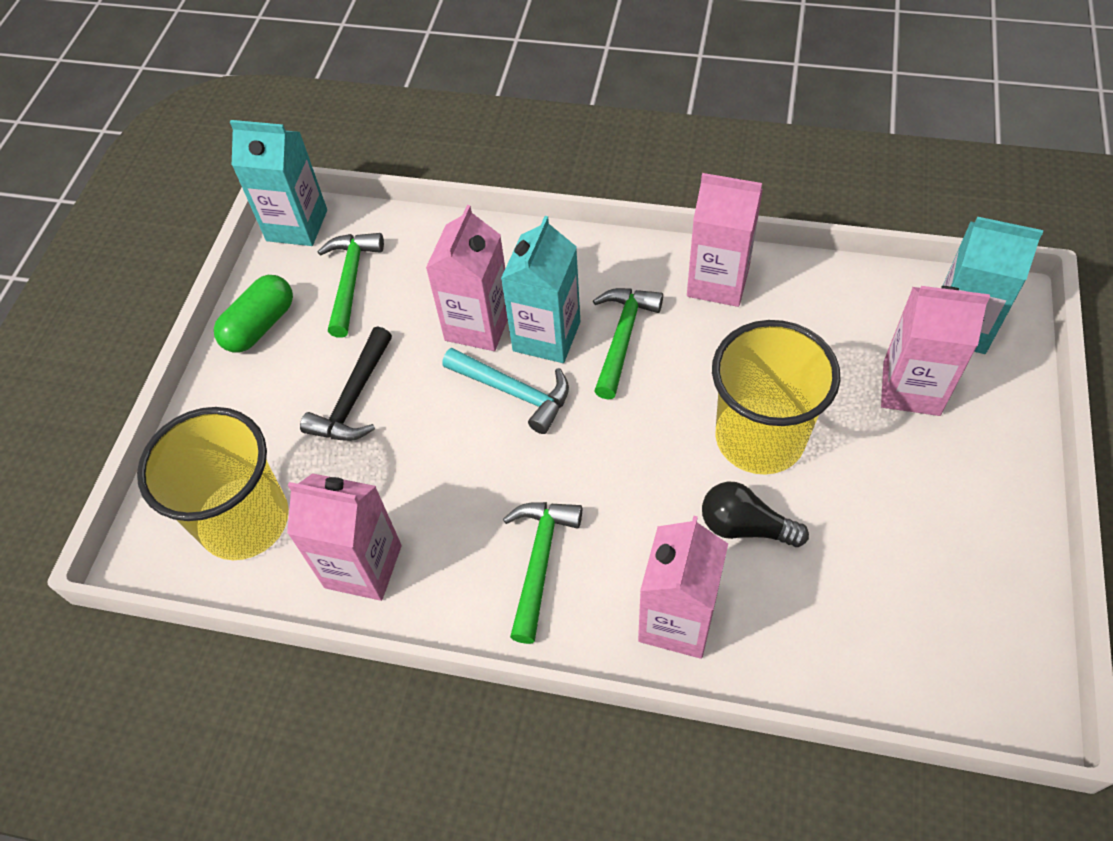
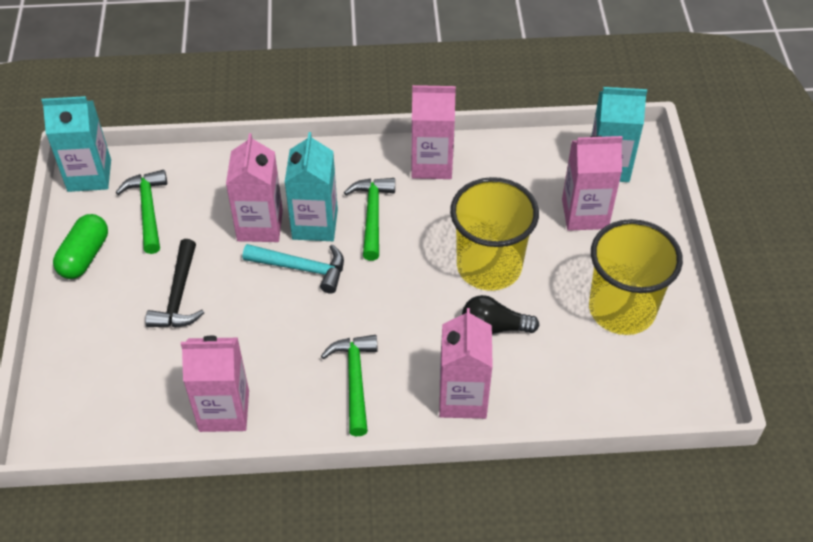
camera: 20 degrees left, 5 degrees down
yellow cup [137,407,289,560] -> yellow cup moved to [589,219,683,335]

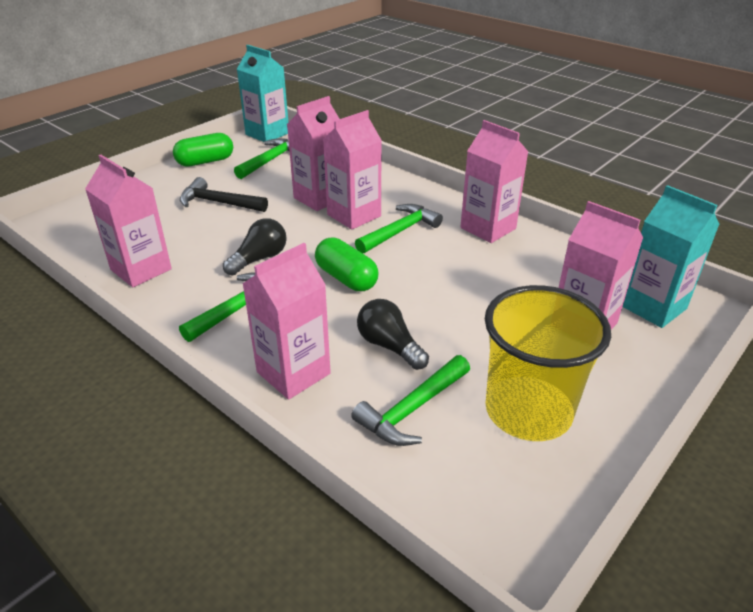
camera: 45 degrees right, 15 degrees down
black hammer [145,239,204,327] -> black hammer turned 60 degrees clockwise [180,177,268,212]
turquoise hammer [243,244,344,294] -> none
turquoise carton [284,132,338,241] -> pink carton [323,110,382,229]
yellow cup [450,177,539,291] -> none
none -> black light bulb [223,218,287,276]
none -> green capsule [315,237,379,291]
none -> green hammer [351,355,470,446]

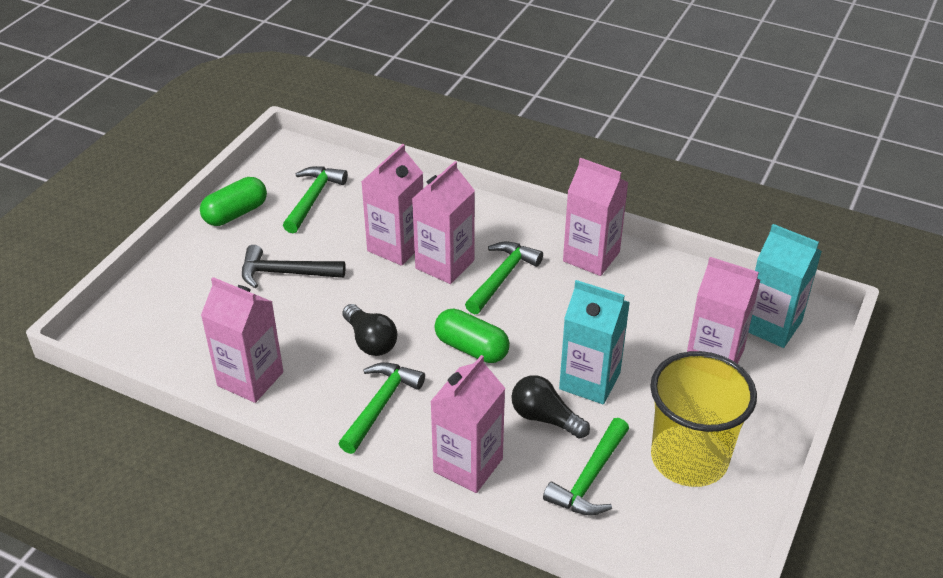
camera: 15 degrees left, 5 degrees up
black light bulb [223,218,287,276] -> black light bulb turned 120 degrees clockwise [343,304,398,356]
turquoise carton [237,45,289,142] -> turquoise carton moved to [559,280,630,404]

